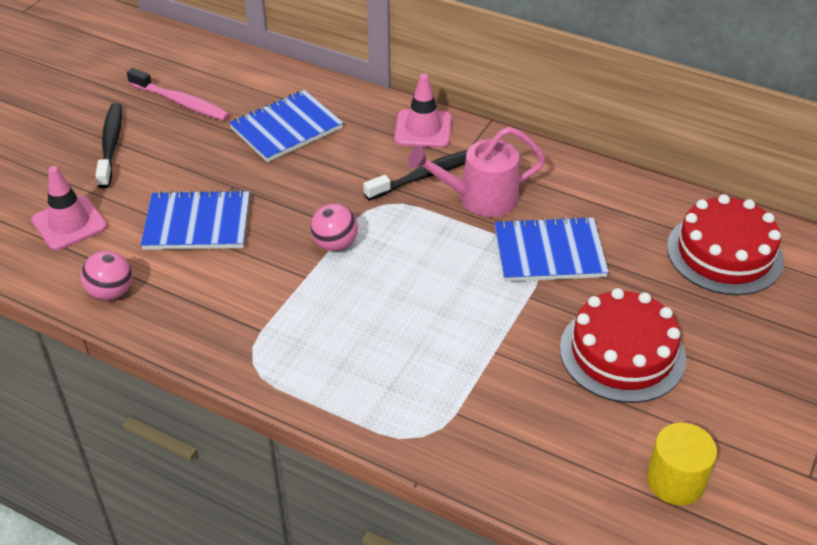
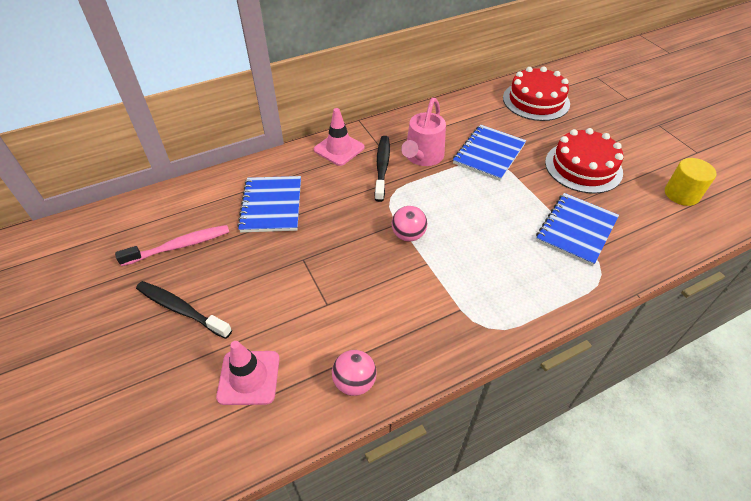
camera: 55 degrees left, 5 degrees up
blue notebook [141,190,250,250] -> blue notebook moved to [536,193,619,266]

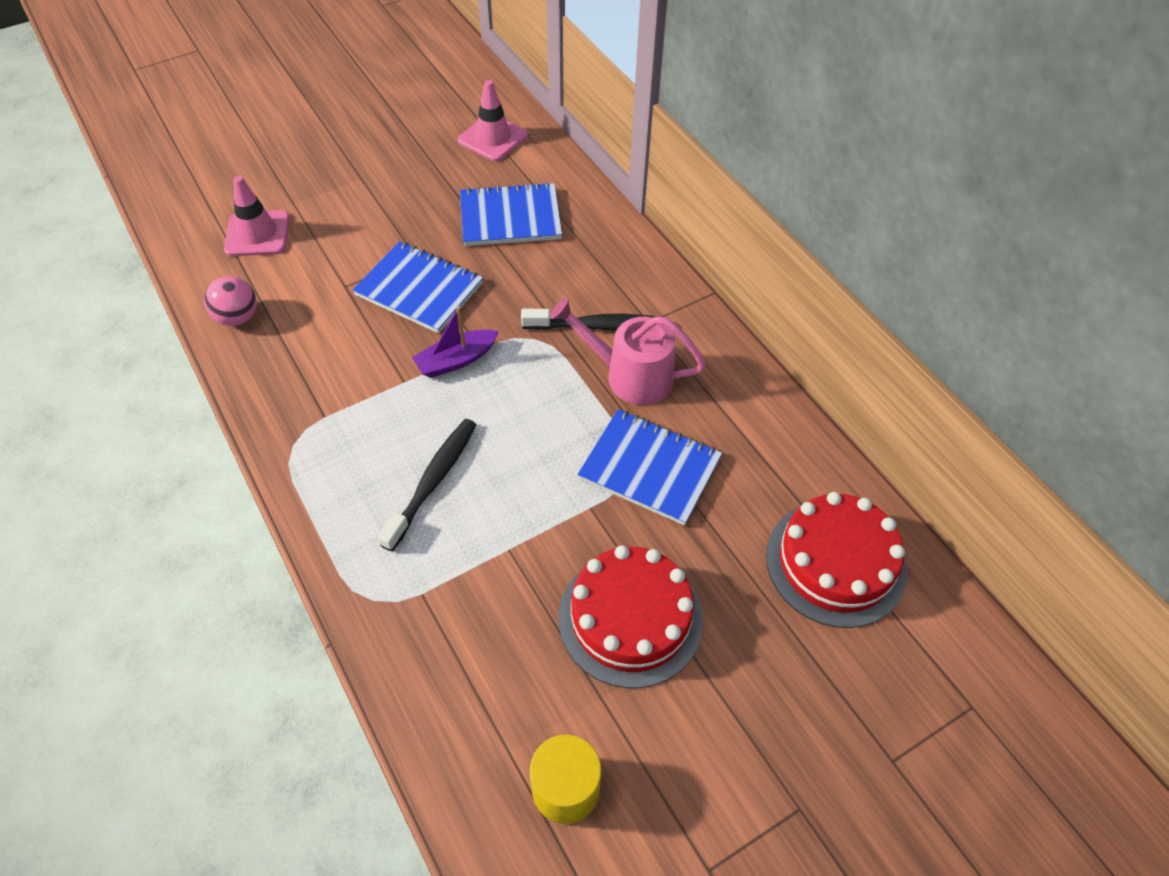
camera: 85 degrees right, 5 degrees up
pink toothbrush [115,225,229,266] -> none
black toothbrush [136,281,232,339] -> black toothbrush moved to [378,419,476,551]
pink traffic cone [314,108,365,166] -> pink traffic cone moved to [458,80,528,161]
pink ball [392,206,427,242] -> purple boat [412,306,499,378]
blue notebook [536,193,619,266] -> blue notebook moved to [353,241,483,333]

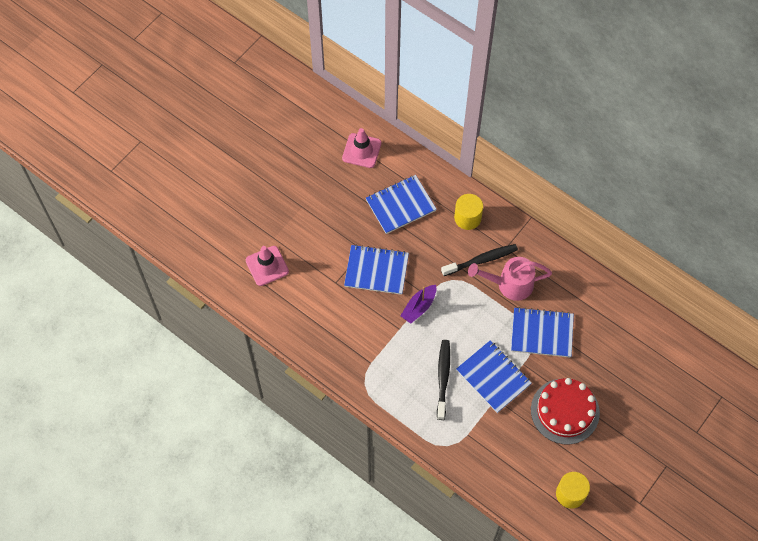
camera: 20 degrees left, 10 degrees up
pink ball [204,276,257,326] -> none
red cake [766,492,907,628] -> none
none -> yellow cylinder [454,194,483,230]
none -> blue notebook [456,340,531,413]

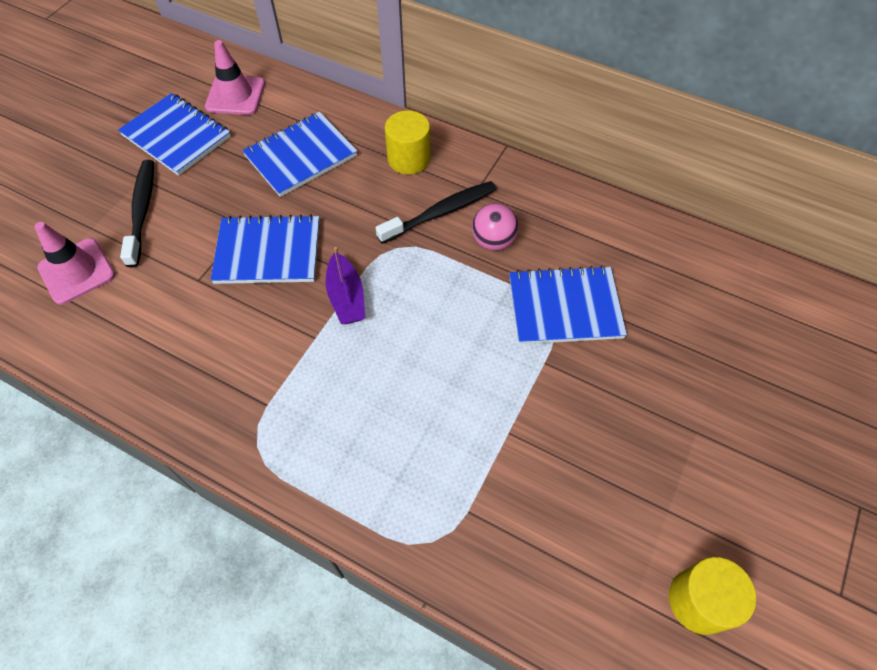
camera: 10 degrees left, 5 degrees down
purple boat [400,285,436,324] -> purple boat turned 45 degrees counterclockwise [326,247,365,324]
black toothbrush [437,340,450,420] -> black toothbrush moved to [120,160,154,267]
blue notebook [456,340,531,413] -> blue notebook moved to [118,93,231,176]
pink watering can [468,257,552,301] -> pink ball [472,203,519,251]
red cake [531,378,600,444] -> none

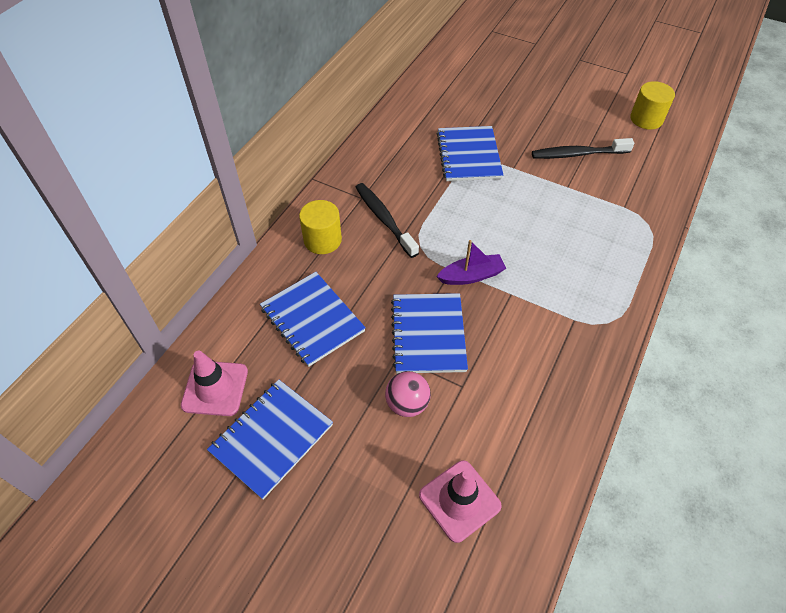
camera: 90 degrees left, 5 degrees down
black toothbrush [120,160,154,267] -> black toothbrush moved to [532,138,634,159]
pink ball [472,203,519,251] -> pink ball moved to [385,371,431,417]

